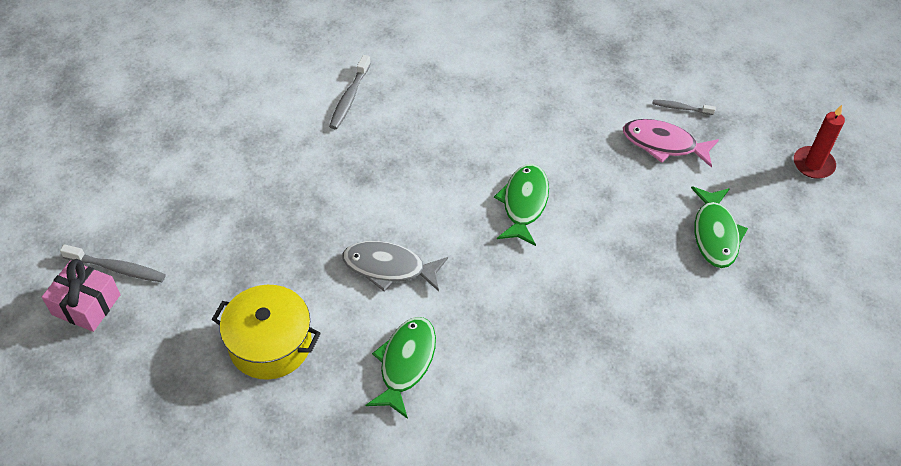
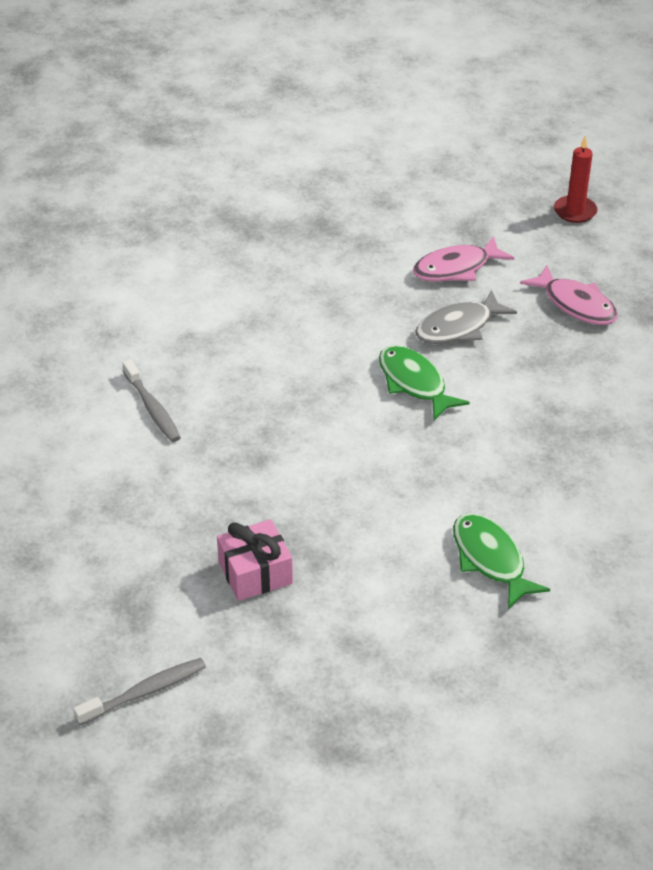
camera: 45 degrees left, 10 degrees down
pink gift [42,259,121,332] -> pink gift moved to [217,519,293,601]
yellow pot [212,285,321,380] -> none
grey fish [342,241,448,292] -> grey fish moved to [415,290,517,344]
grey toothbrush [652,99,716,115] -> none
green fish [691,186,748,268] -> pink fish [520,265,618,325]

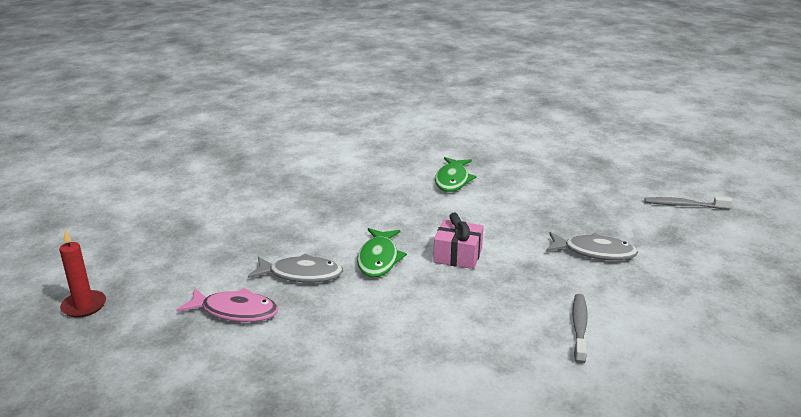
camera: 140 degrees left, 15 degrees down
pink gift [217,519,293,601] -> pink gift moved to [433,212,483,269]
pink fish [520,265,618,325] -> none
none -> grey fish [546,232,638,260]

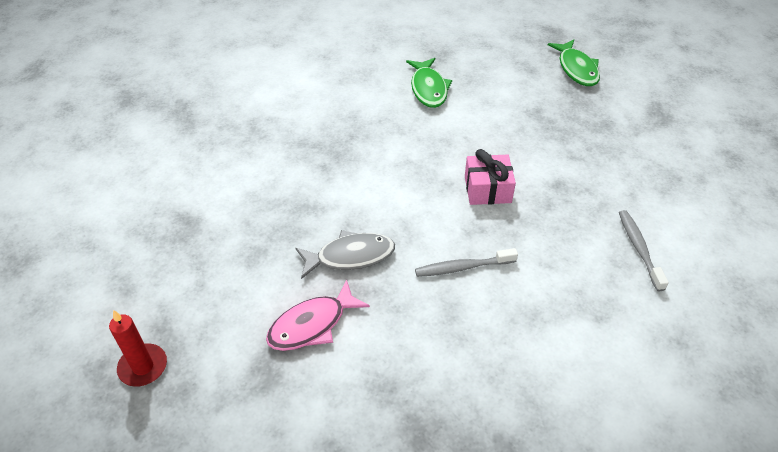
camera: 20 degrees left, 20 degrees up
pink fish [177,288,278,322] -> pink fish turned 150 degrees clockwise [266,279,370,351]
green fish [357,228,407,277] -> green fish moved to [548,39,600,86]
grey fish [546,232,638,260] -> none
grey toothbrush [645,196,732,209] -> grey toothbrush moved to [415,248,518,277]

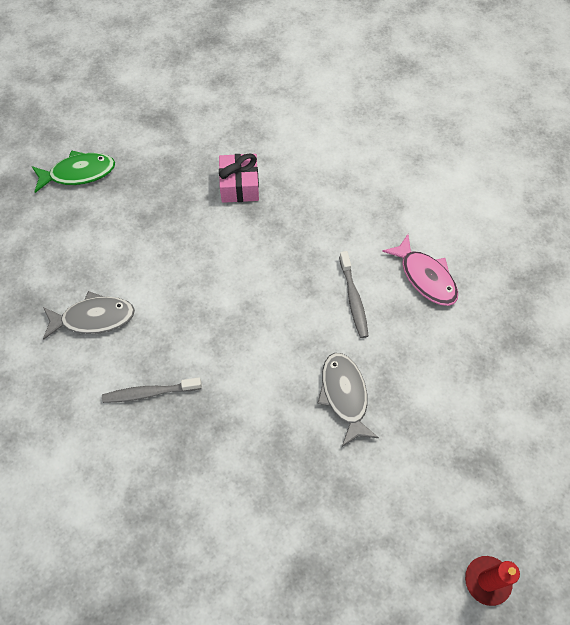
camera: 90 degrees left, 15 degrees up
pink fish [266,279,370,351] -> pink fish moved to [382,234,458,306]
green fish [406,58,452,108] -> grey fish [43,291,135,340]
pink gift [465,149,516,205] -> pink gift moved to [219,153,259,203]
grey toothbrush [619,210,669,291] -> grey toothbrush moved to [102,377,202,403]

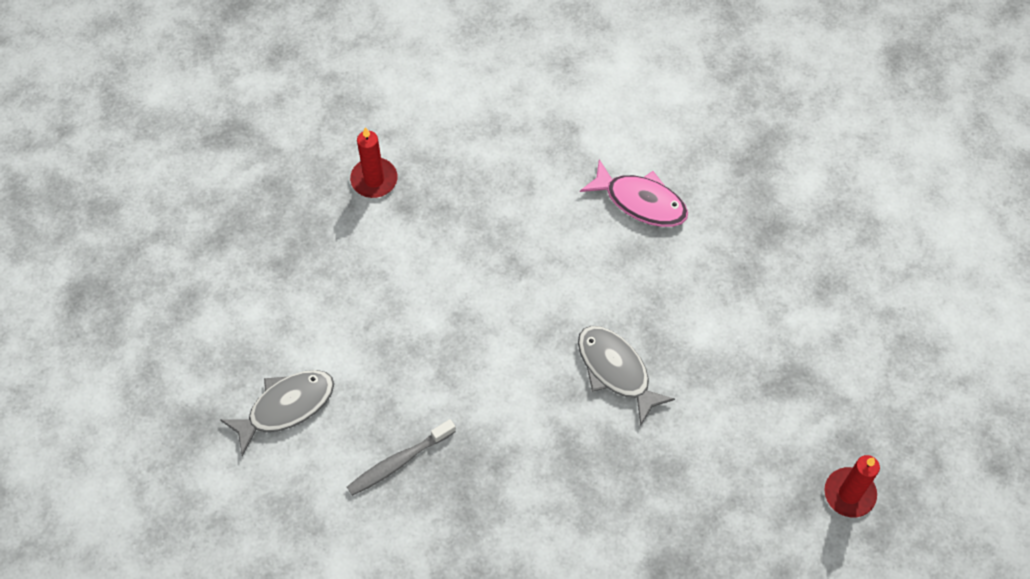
camera: 25 degrees left, 0 degrees up
green fish [32,150,115,193] -> none
pink gift [219,153,259,203] -> red candle [350,127,397,198]
grey toothbrush [339,251,368,338] -> none

